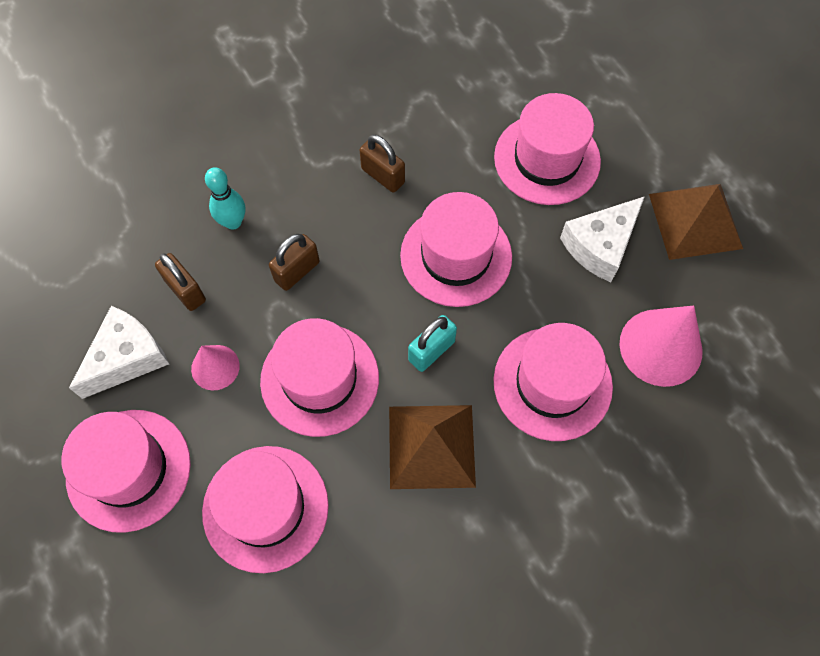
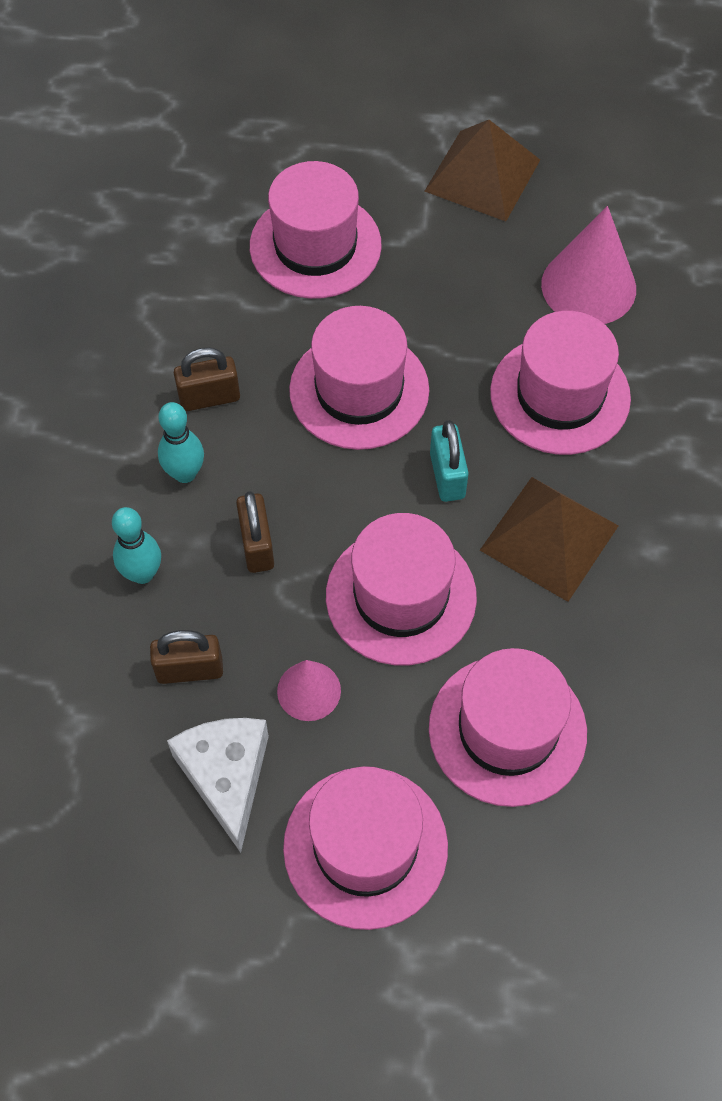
camera: 55 degrees left, 5 degrees down
white cheese [560,196,645,282] -> none
none -> turquoise bowling pin [158,402,204,483]

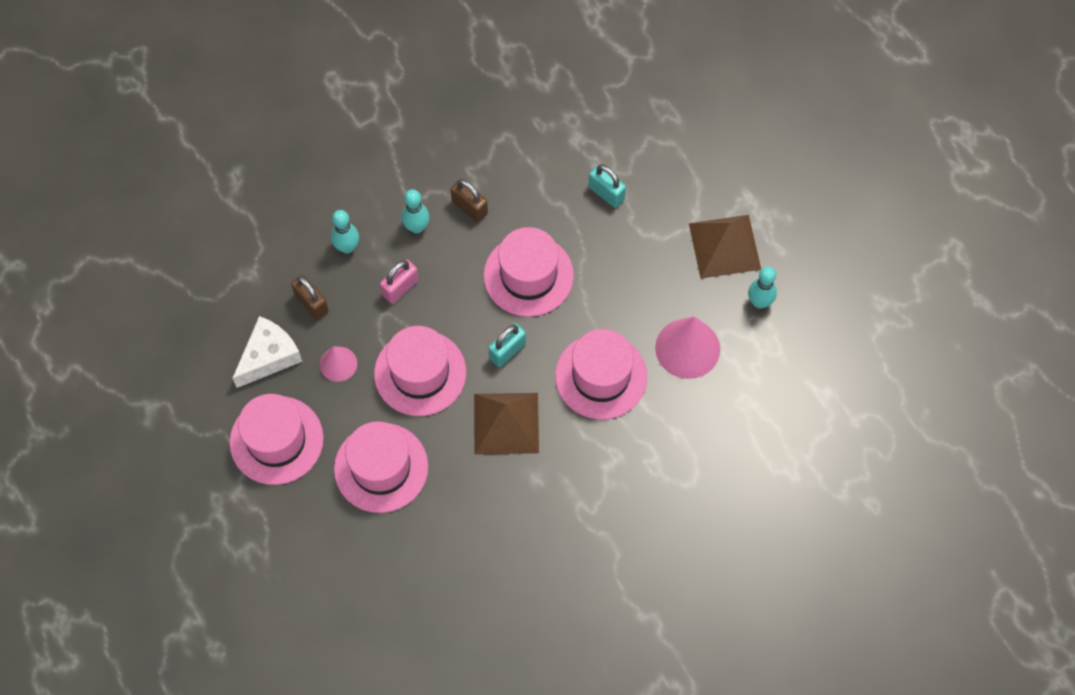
camera: 55 degrees right, 5 degrees up
brown padlock [236,491,274,573] -> pink padlock [380,259,419,304]
pink hat [250,161,382,299] -> turquoise padlock [589,164,626,208]
none -> turquoise bowling pin [748,266,777,309]

